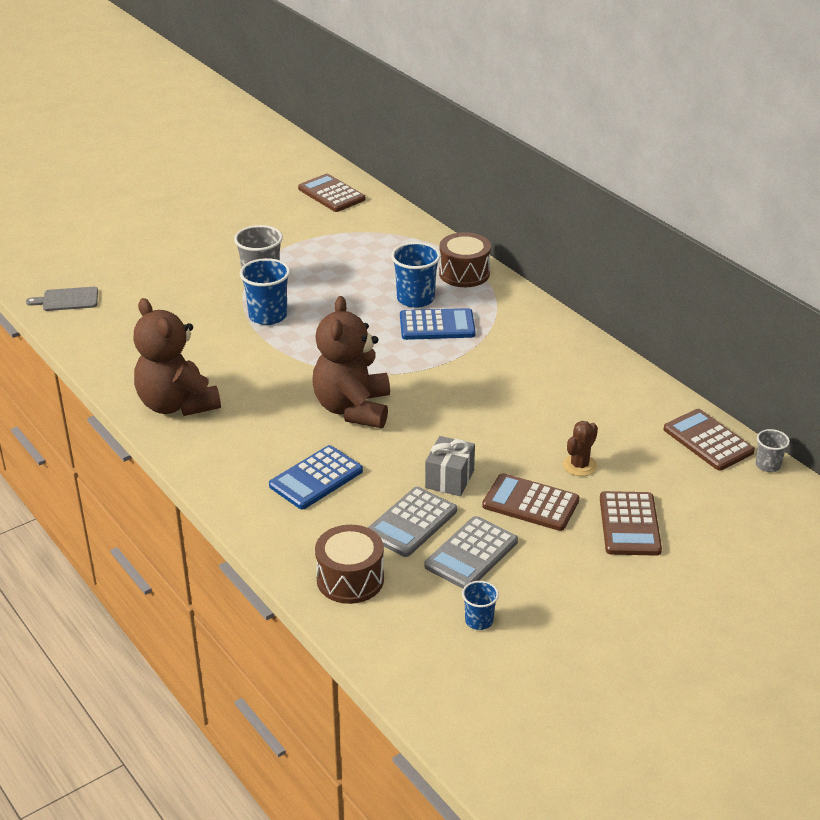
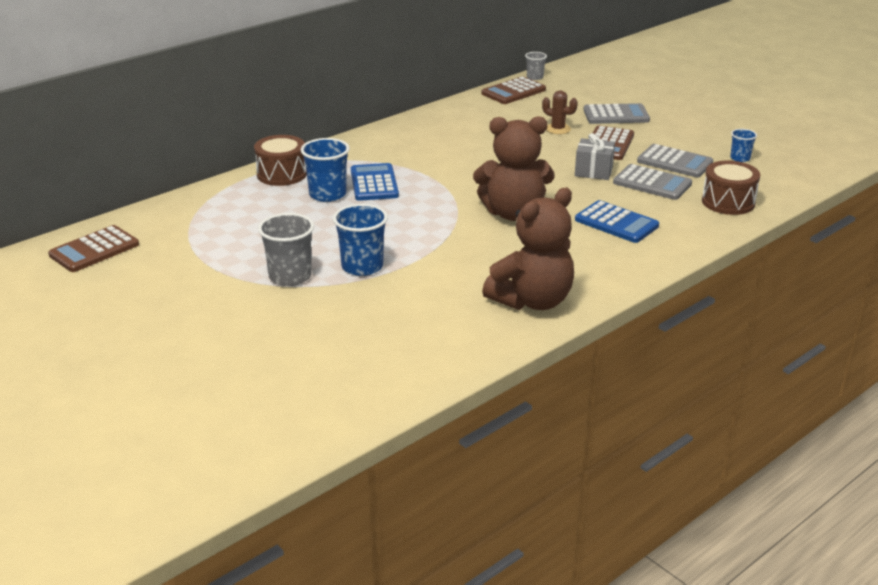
camera: 95 degrees left, 5 degrees down
grey cutting board [26,287,98,311] -> none
brown calculator [600,491,662,556] -> grey calculator [583,103,650,124]

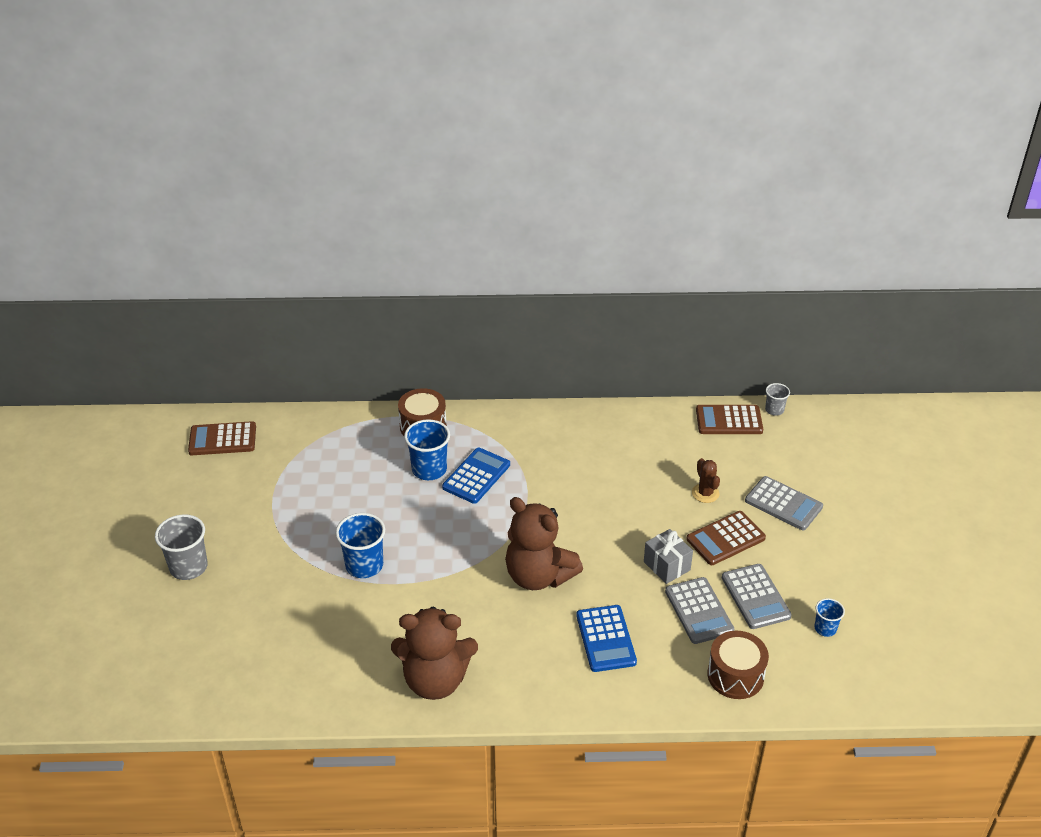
camera: 40 degrees right, 10 degrees up
grey cup [258,213,314,286] -> grey cup moved to [155,514,208,580]

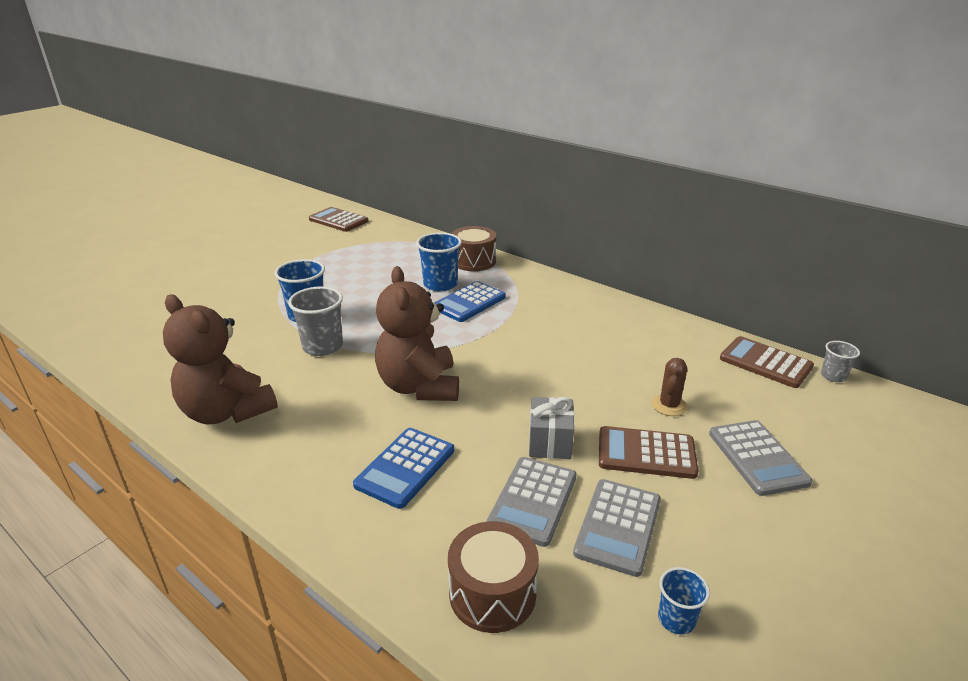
camera: 40 degrees right, 10 degrees down
grey cup [155,514,208,580] -> grey cup moved to [288,286,343,356]
blue calculator [442,448,510,504] -> blue calculator turned 150 degrees clockwise [434,281,506,322]

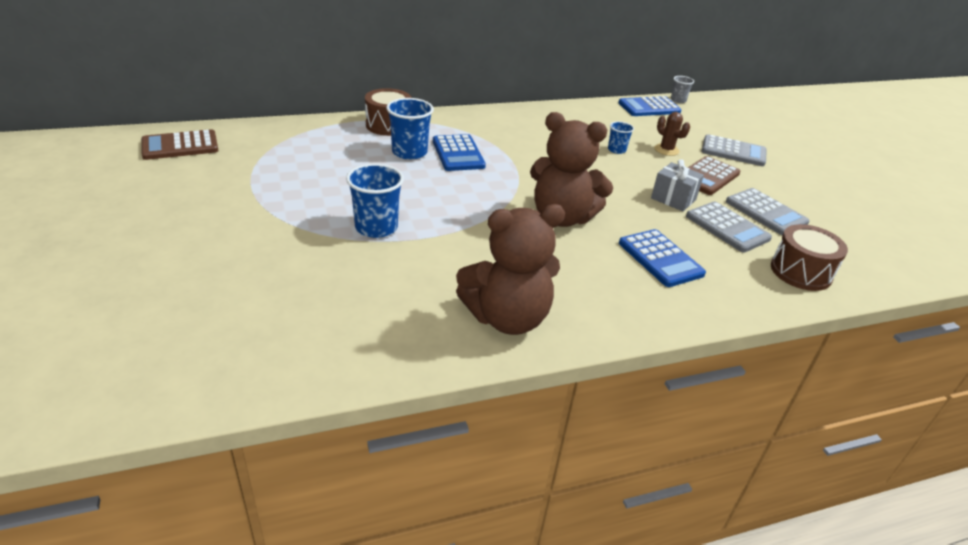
camera: 60 degrees left, 5 degrees up
grey cup [288,286,343,356] -> none
blue cup [658,567,710,634] -> blue cup moved to [608,121,634,154]
brown calculator [720,336,814,388] -> blue calculator [618,96,681,116]

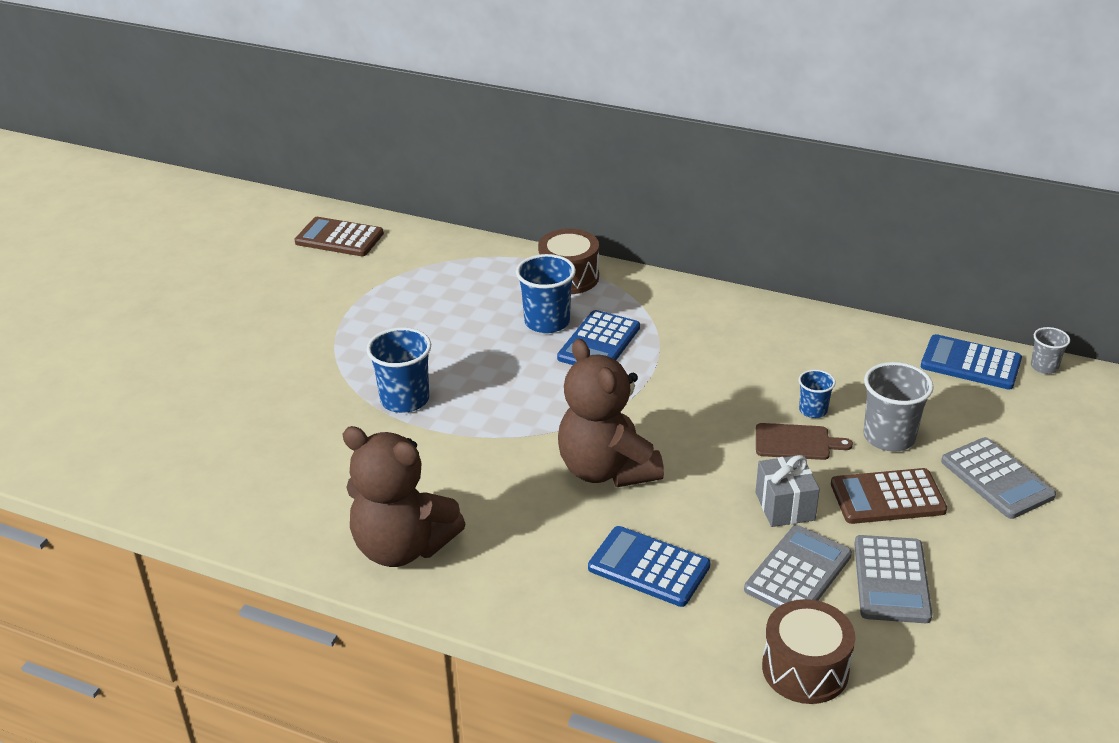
camera: 45 degrees right, 0 degrees up
blue calculator [619,229,706,287] -> blue calculator turned 105 degrees clockwise [588,526,710,607]
brown cactus [654,112,690,156] -> grey cup [864,362,934,452]
grey calculator [686,201,772,252] -> grey calculator turned 150 degrees counterclockwise [744,525,852,608]
none -> brown cutting board [756,423,853,460]

